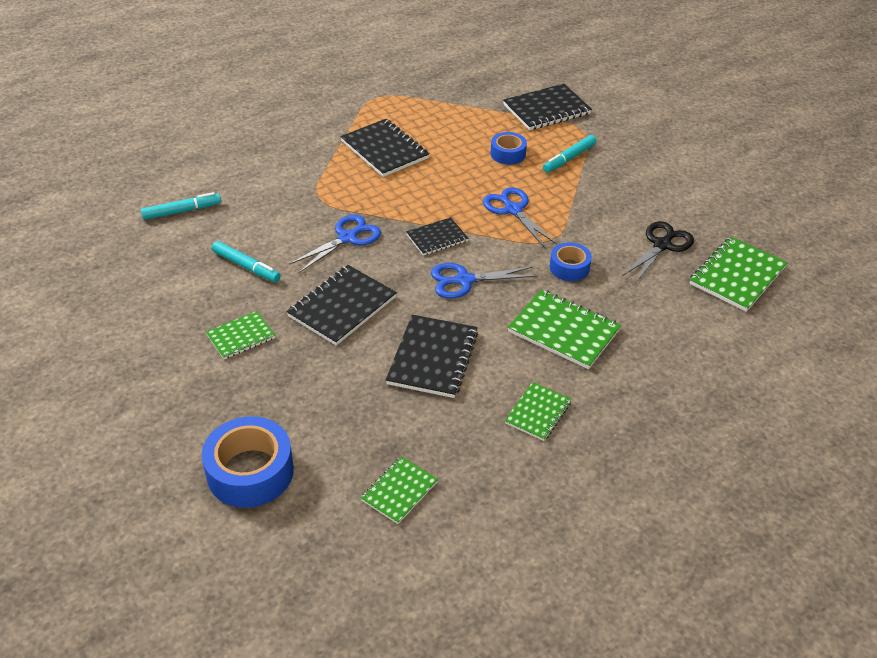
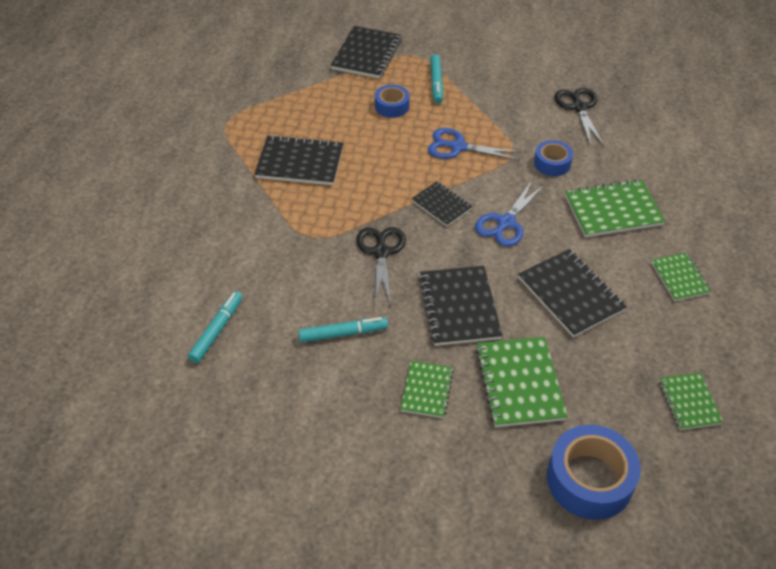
camera: 45 degrees left, 5 degrees up
blue scissors [289,215,381,273] -> black scissors [356,227,406,306]
black notebook [406,217,468,256] -> black notebook turned 60 degrees counterclockwise [411,181,473,226]
green notebook [689,236,788,312] -> green notebook moved to [476,337,568,427]

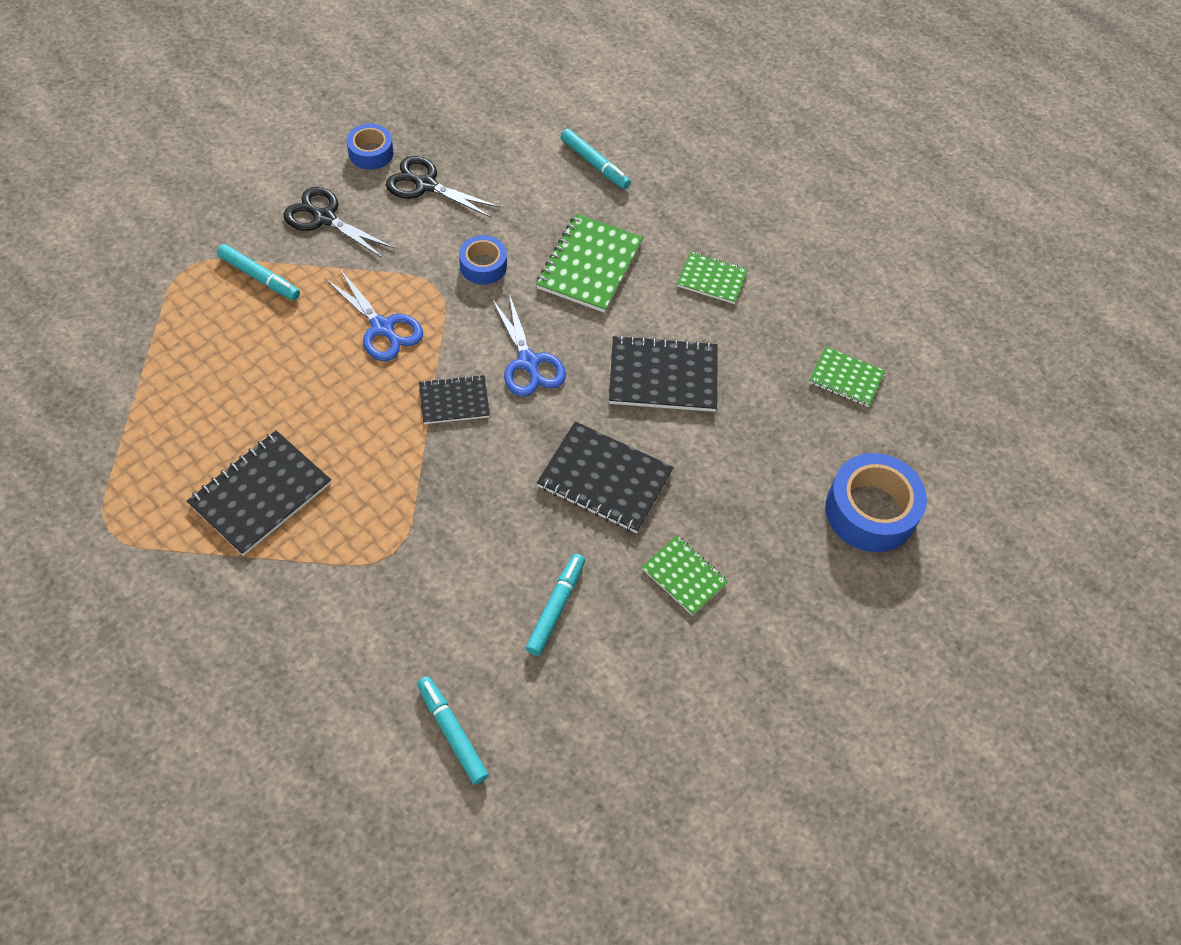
camera: 60 degrees left, 10 degrees up
black notebook [331,26,402,79] -> none
black scissors [356,227,406,306] -> black scissors moved to [283,187,395,258]
blue tape [375,85,409,118] -> blue tape moved to [346,123,394,170]
blue scissors [428,128,522,161] -> blue scissors turned 90 degrees counterclockwise [325,269,423,361]
green notebook [476,337,568,427] -> none
none -> turquoise marker [561,129,631,189]

